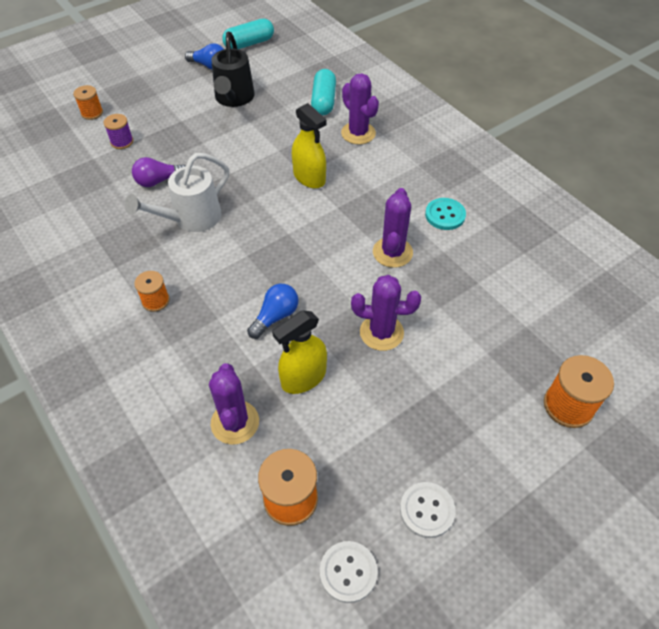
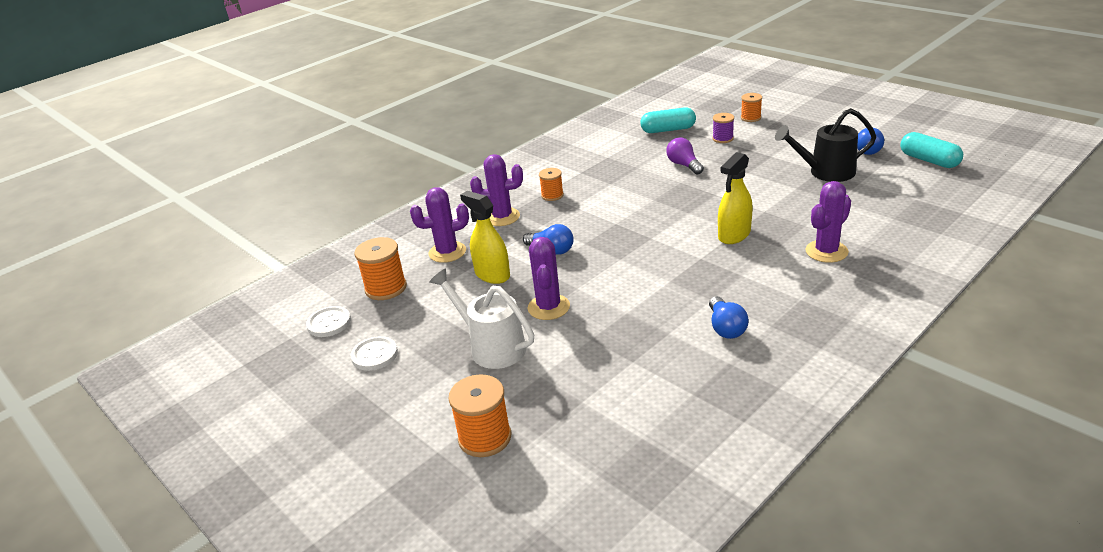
camera: 85 degrees right, 20 degrees down
white watering can [125,153,229,232] -> white watering can moved to [429,268,534,369]
turquoise capsule [311,69,336,115] -> turquoise capsule moved to [640,107,696,133]
purple cactus [373,188,413,268] -> purple cactus moved to [470,154,523,226]
turquoise button [425,198,466,230] -> blue light bulb [709,296,748,339]

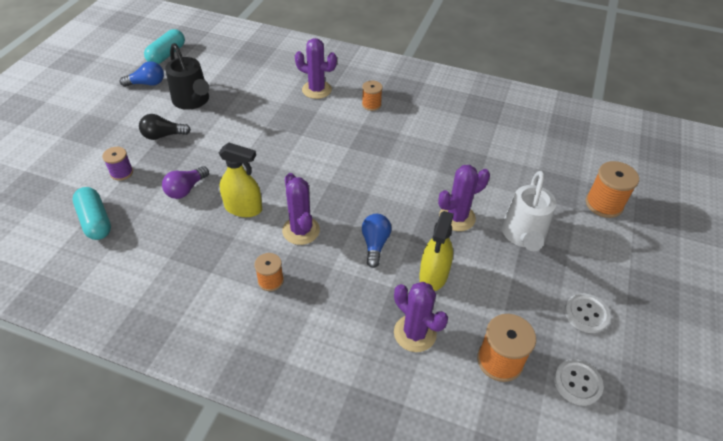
camera: 120 degrees left, 15 degrees up
purple cactus [470,154,523,226] -> purple cactus moved to [282,173,320,245]
blue light bulb [709,296,748,339] -> none
yellow spray bottle [718,152,753,244] -> yellow spray bottle moved to [219,142,262,217]
orange spool [741,93,762,122] -> orange spool moved to [362,81,383,111]
none -> black light bulb [139,114,191,140]

